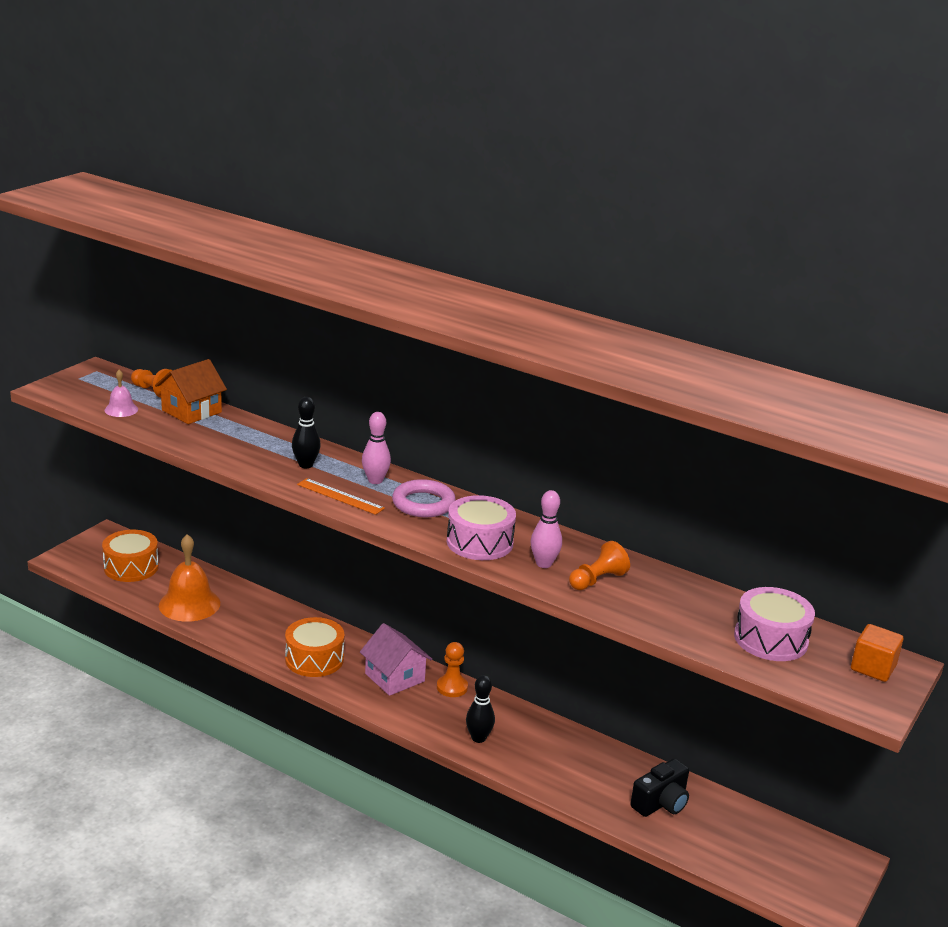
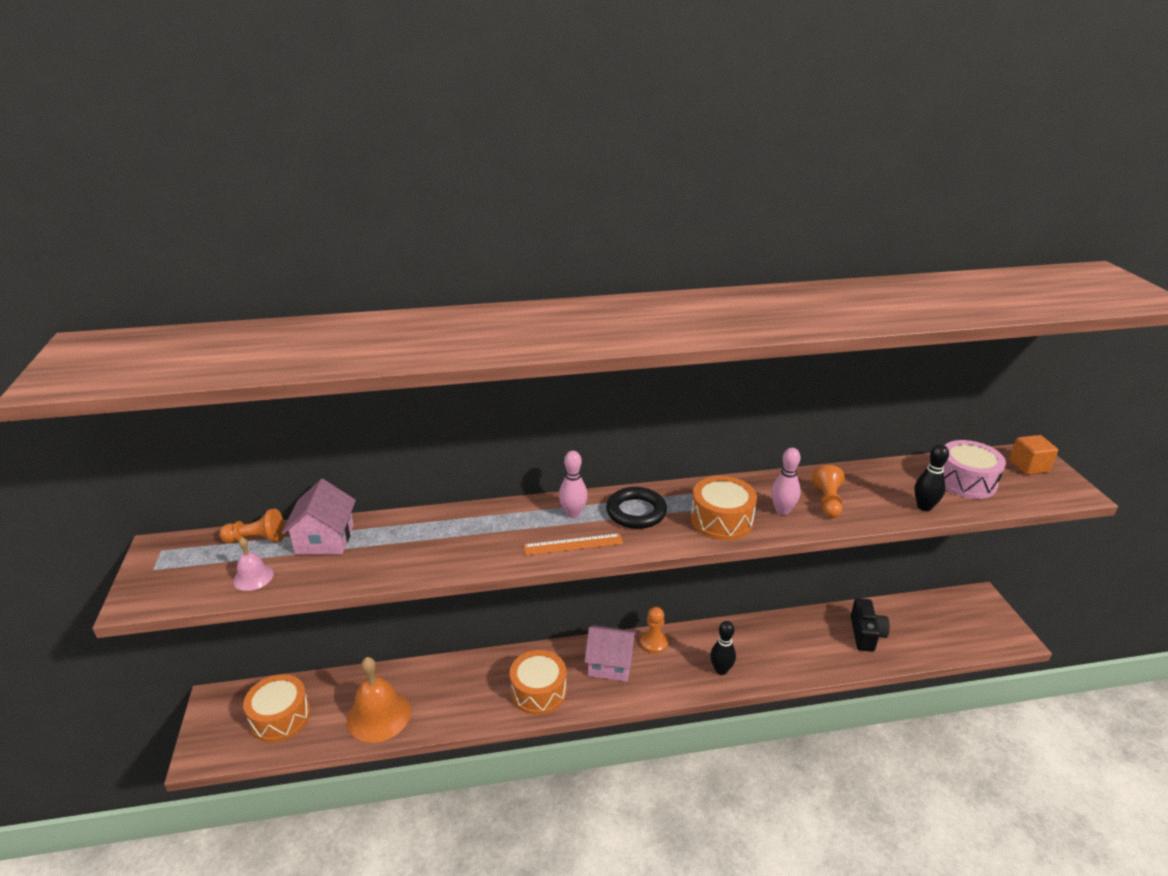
camera: 40 degrees left, 5 degrees up
orange house [155,359,227,424] -> pink house [282,479,356,555]
black bowling pin [292,397,321,468] -> black bowling pin moved to [914,444,949,511]
pink ring [392,479,456,517] -> black ring [606,487,667,529]
pink drum [447,495,516,560] -> orange drum [691,476,757,540]

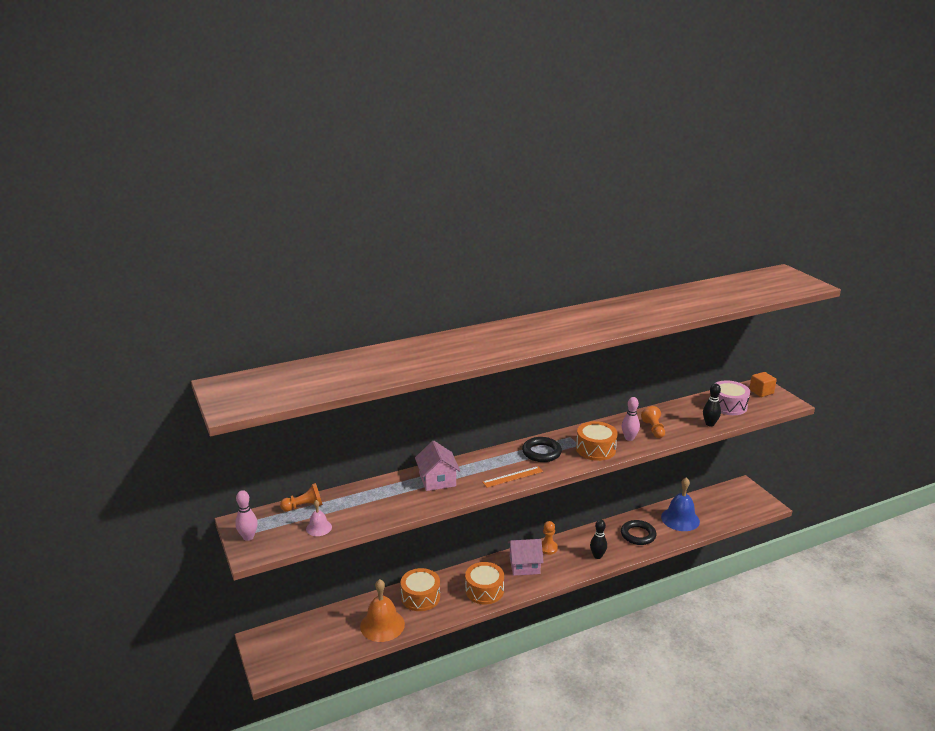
camera: 15 degrees left, 5 degrees down
orange drum [243,674,310,742] -> orange drum moved to [401,568,440,611]
pink house [282,479,356,555] -> pink house moved to [415,440,460,491]
pink bowling pin [559,451,588,518] -> pink bowling pin moved to [235,490,258,541]
black camera [851,598,890,652] -> blue bell [661,477,700,531]
none -> black ring [621,520,656,545]

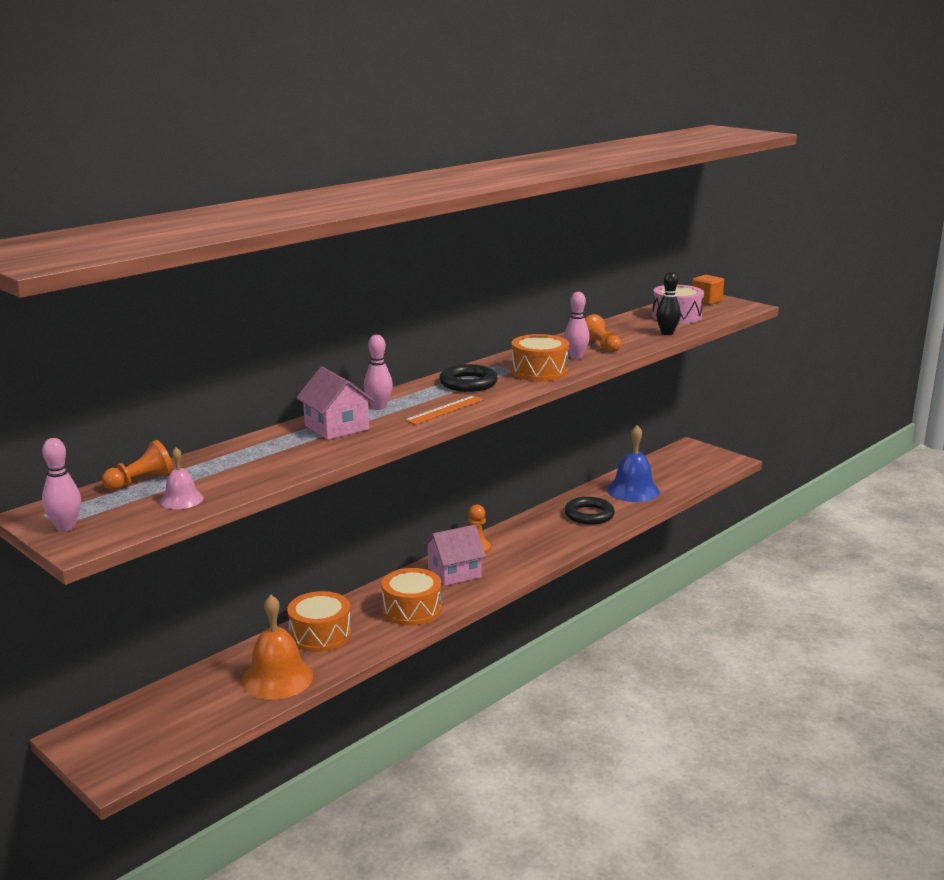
camera: 20 degrees left, 5 degrees down
black bowling pin [590,520,607,559] -> none
none -> pink bowling pin [364,335,393,410]

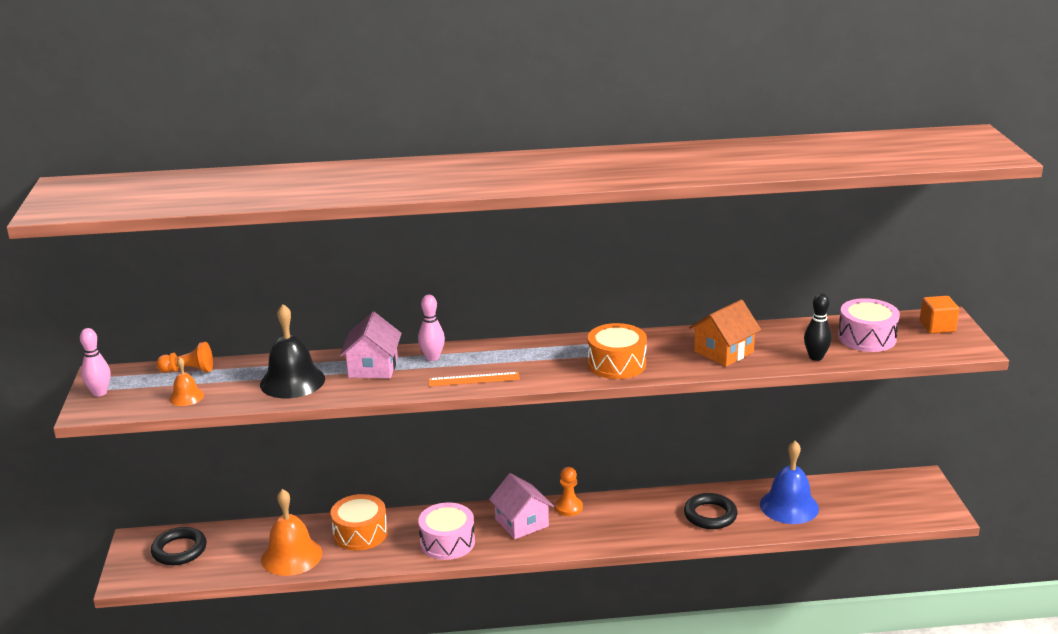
camera: 40 degrees right, 5 degrees up
pink bell [160,447,203,509] -> orange bell [169,357,204,406]
orange drum [382,568,442,626] -> pink drum [418,502,475,560]
pink house [423,525,486,586] -> pink house turned 45 degrees clockwise [489,473,554,539]
black ring [439,364,498,392] -> black ring moved to [151,527,207,565]
pink bowling pin [564,292,590,359] -> none
orange pawn [585,314,621,352] -> orange house [689,299,761,366]
none -> black bell [260,304,325,398]

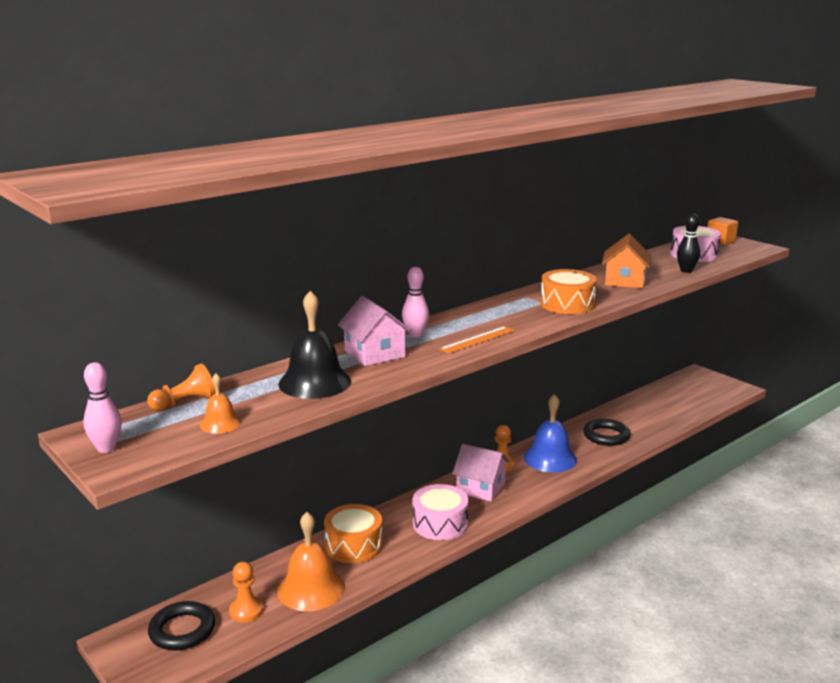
camera: 35 degrees left, 5 degrees down
blue bell [760,441,819,524] -> blue bell moved to [523,394,577,472]
none -> orange pawn [229,562,263,622]

